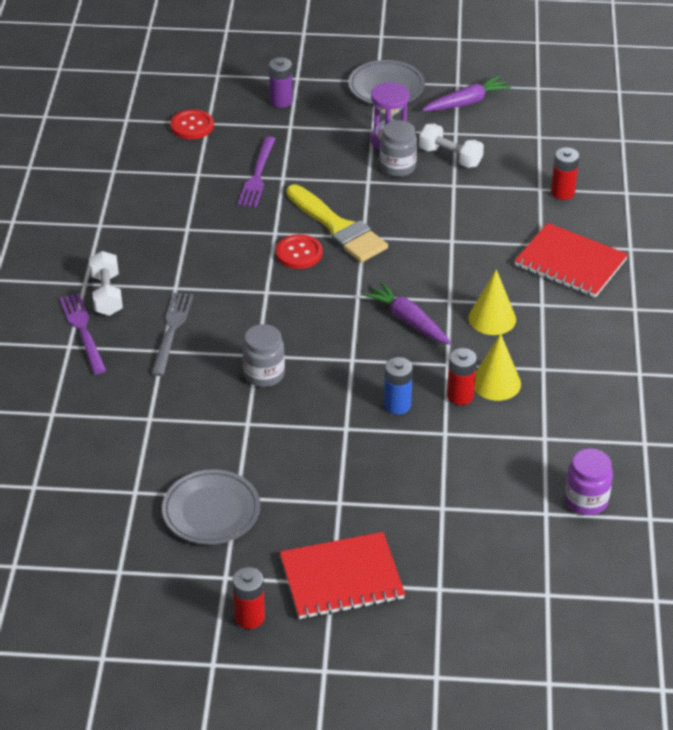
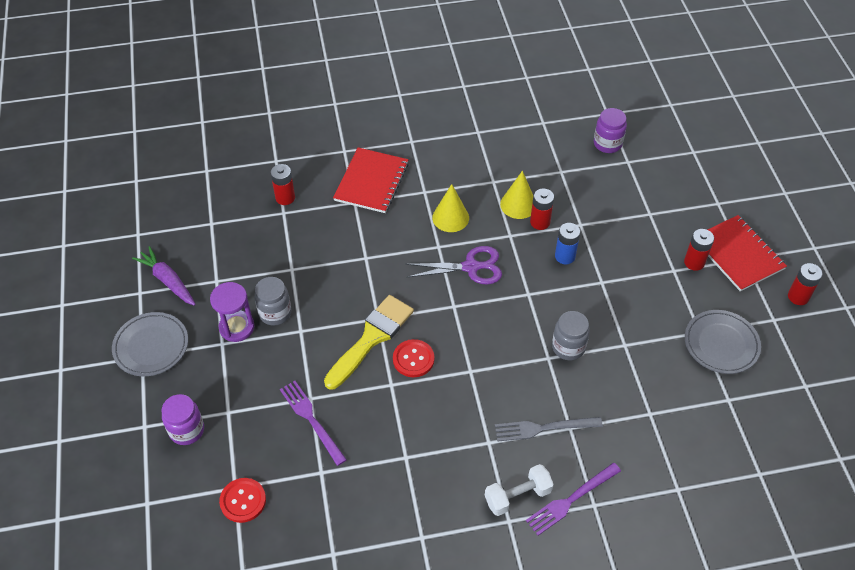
camera: 105 degrees left, 10 degrees up
purple fork [238,136,275,207] -> purple fork turned 120 degrees counterclockwise [280,381,347,466]
purple battery [269,57,293,108] -> purple jar [162,394,204,445]
purple carrot [363,282,451,345] -> purple scissors [406,246,502,284]
white dumbbell [419,124,484,168] -> none
none -> red battery [684,229,714,271]

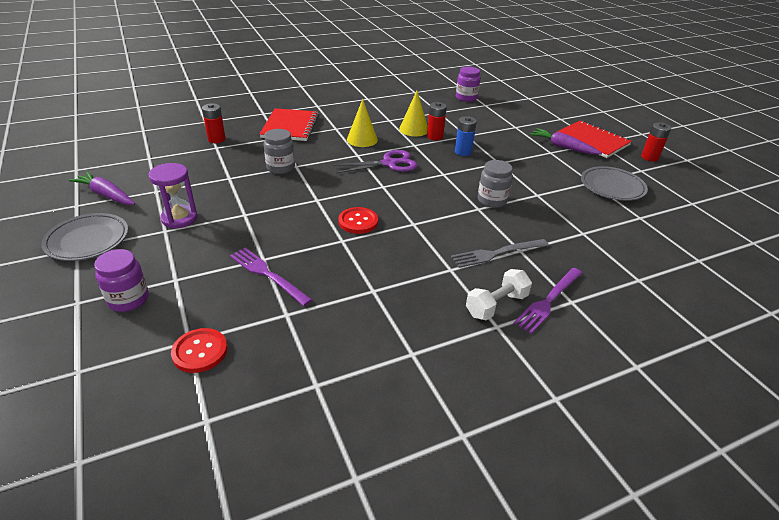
camera: 15 degrees left, 15 degrees down
grey jar [254,277,291,326] -> grey jar moved to [264,129,295,174]
yellow brush [324,295,414,390] -> none
red battery [684,229,714,271] -> purple carrot [530,128,602,155]

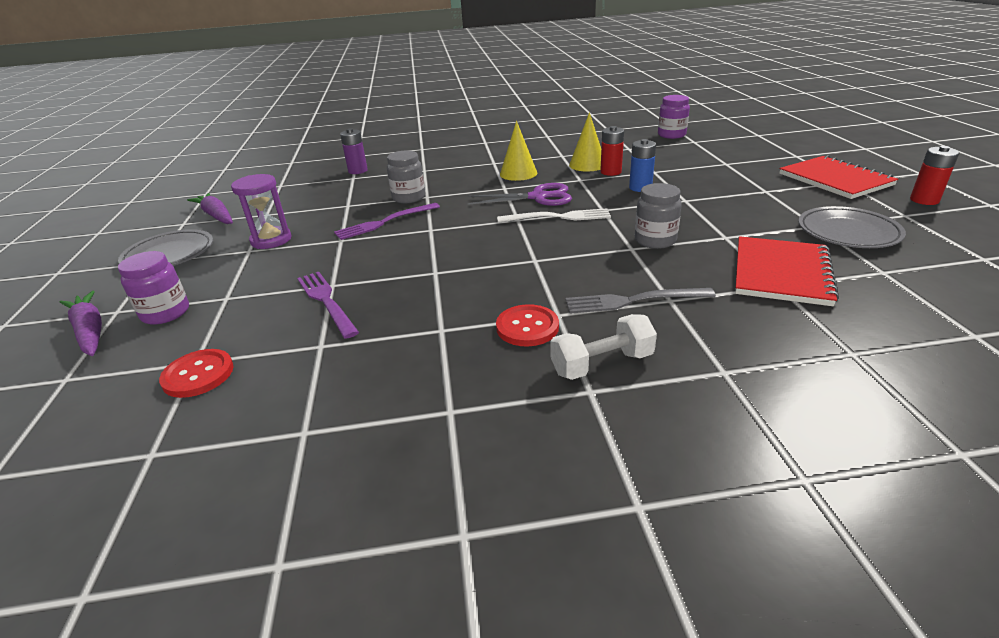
camera: 20 degrees right, 5 degrees down
red battery [202,103,226,143] -> purple battery [340,128,368,174]
red notebook [260,108,319,141] -> red notebook moved to [735,236,839,306]
red button [338,207,378,234] -> red button moved to [496,304,559,346]
purple fork [513,268,582,334] -> purple fork moved to [334,203,440,240]
purple carrot [530,128,602,155] -> purple carrot moved to [60,290,102,356]
none -> white fork [497,208,611,223]

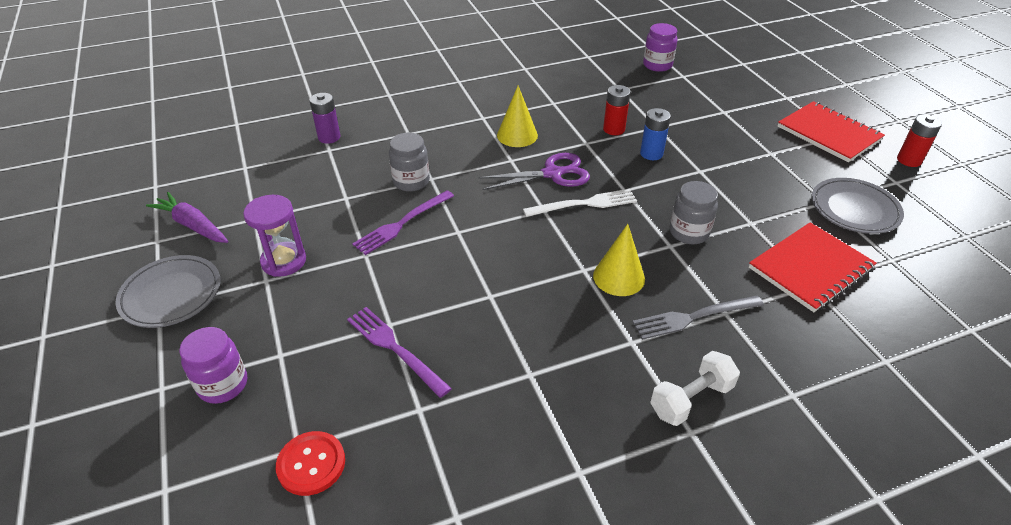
camera: 15 degrees left, 10 degrees up
purple carrot [60,290,102,356] -> none
red button [496,304,559,346] -> none
yellow cone [569,112,601,172] -> yellow cone moved to [593,224,645,296]
red notebook [735,236,839,306] -> red notebook turned 45 degrees clockwise [749,222,877,312]

